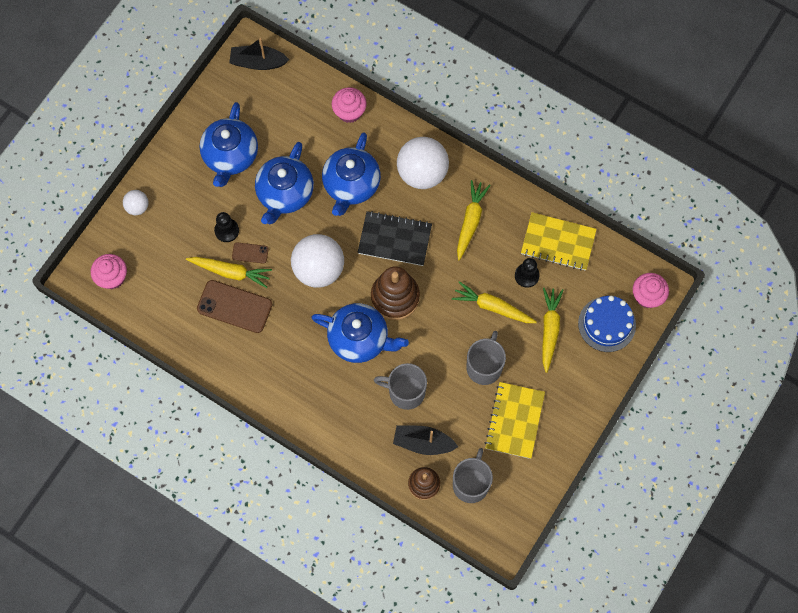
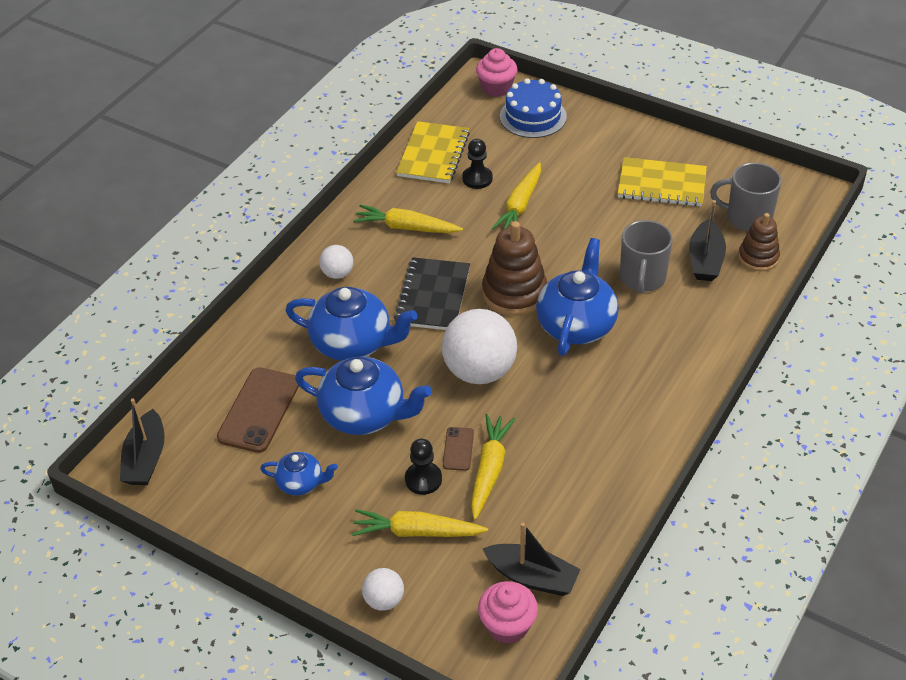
camera: 90 degrees left, 25 degrees down
brown phone [197,280,272,333] -> brown phone moved to [217,367,299,453]
blue teapot [199,102,258,187] -> blue teapot [260,452,338,495], size x0.53
pink cupcake [332,87,367,123] -> none
white ball [397,137,449,189] -> white ball [319,245,353,279], size x0.49
grey mug [466,331,506,385] -> none
yellow carrot [542,288,564,373] -> yellow carrot moved to [352,509,488,537]
none -> black boat [482,523,581,596]

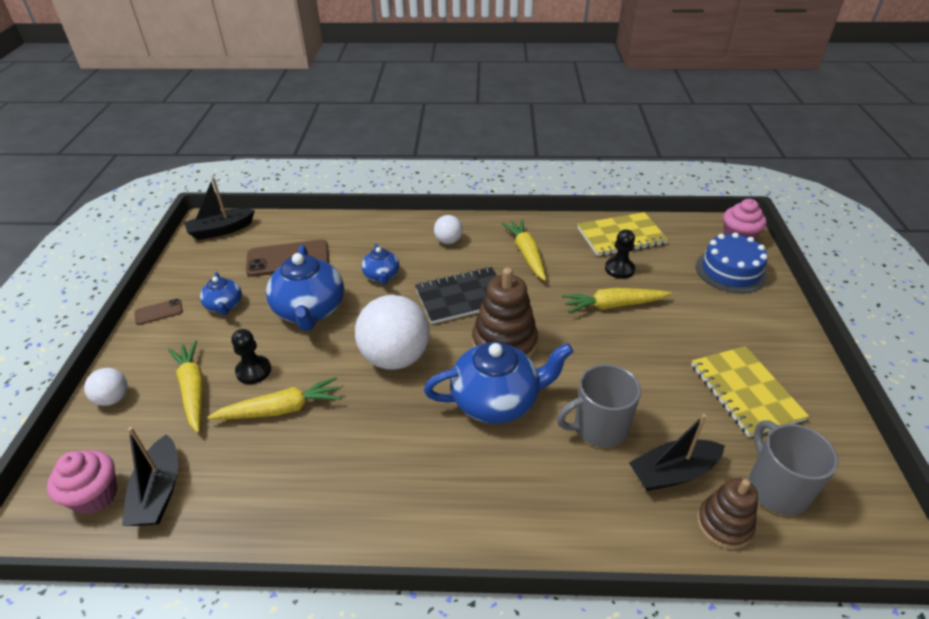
camera: 60 degrees right, 5 degrees down
blue teapot [285,287,417,361] -> blue teapot [362,243,399,285], size x0.53
brown phone [443,427,474,471] -> brown phone moved to [134,299,183,325]

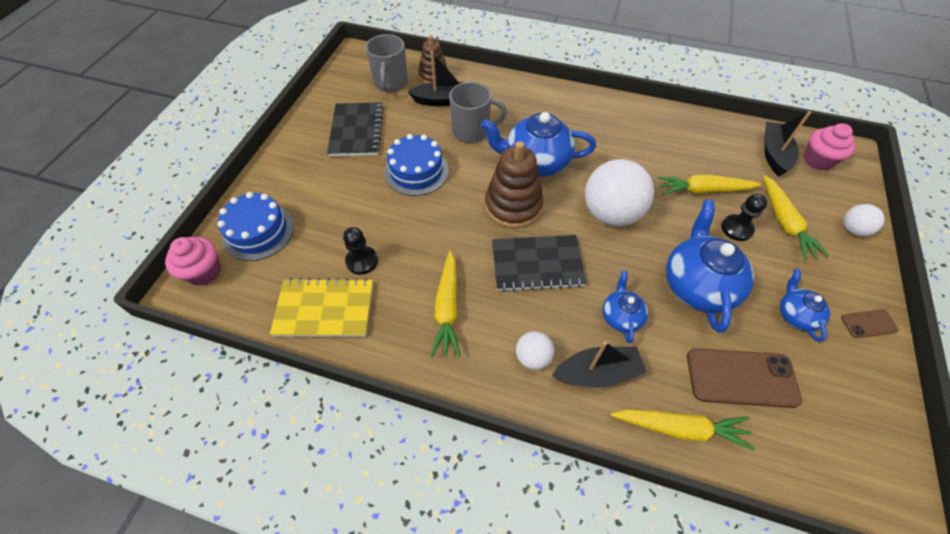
camera: 165 degrees left, 15 degrees up
black boat [184,177,255,240] -> black boat moved to [552,341,647,388]
yellow carrot [562,288,672,313] -> yellow carrot moved to [610,409,754,450]
yellow notebook [691,346,809,437] -> black notebook [327,102,384,156]
none -> blue cake [384,134,449,196]

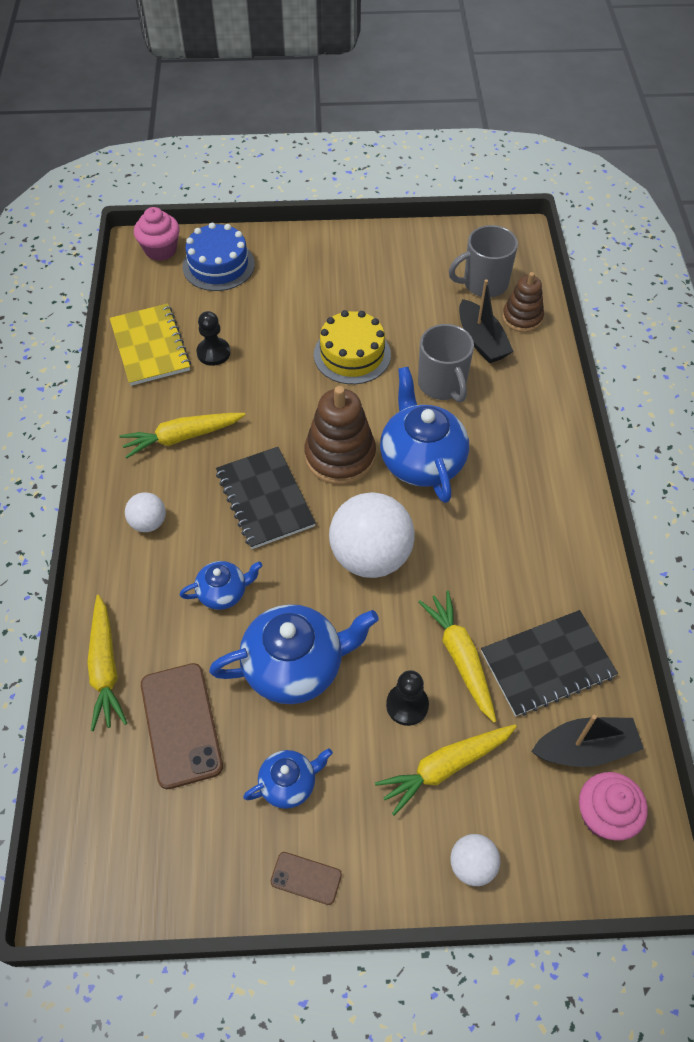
camera: 70 degrees right, 0 degrees up
black notebook [327,102,384,156] -> black notebook moved to [481,610,618,716]
blue cake [384,134,449,196] -> yellow cake [314,310,391,384]
black boat [552,341,647,388] -> none
brown phone [841,309,899,338] -> brown phone turned 45 degrees counterclockwise [270,852,342,905]

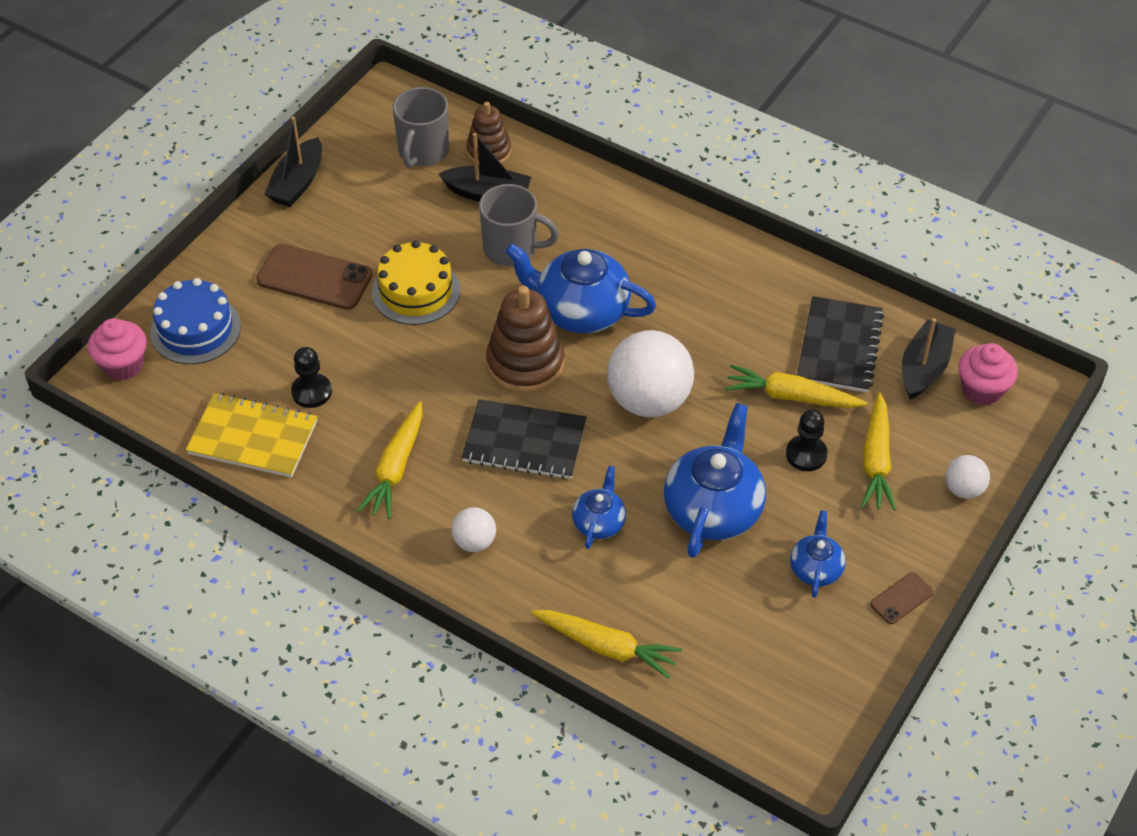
camera: 55 degrees left, 5 degrees down
brown phone [141,663,223,789] -> brown phone moved to [256,244,373,310]
none -> black boat [264,116,322,207]

